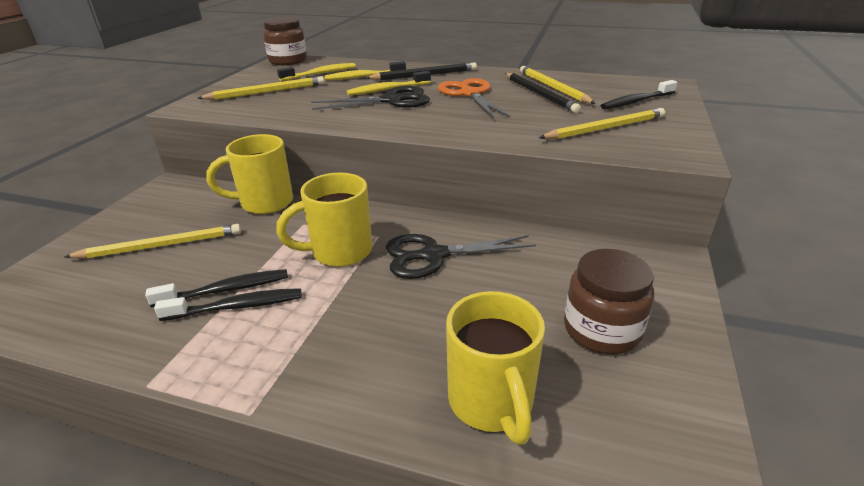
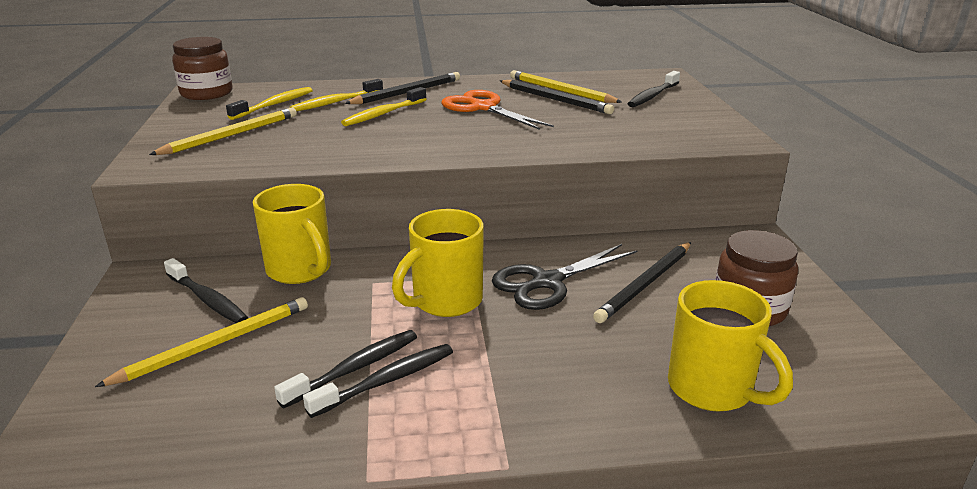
camera: 25 degrees left, 5 degrees down
yellow mug [206,134,293,214] -> yellow mug turned 90 degrees counterclockwise [253,184,331,284]
black scissors [311,86,430,110] -> none
yellow pencil [539,108,665,139] -> none
none -> black toothbrush [164,258,248,323]
none -> black pencil [593,242,691,323]

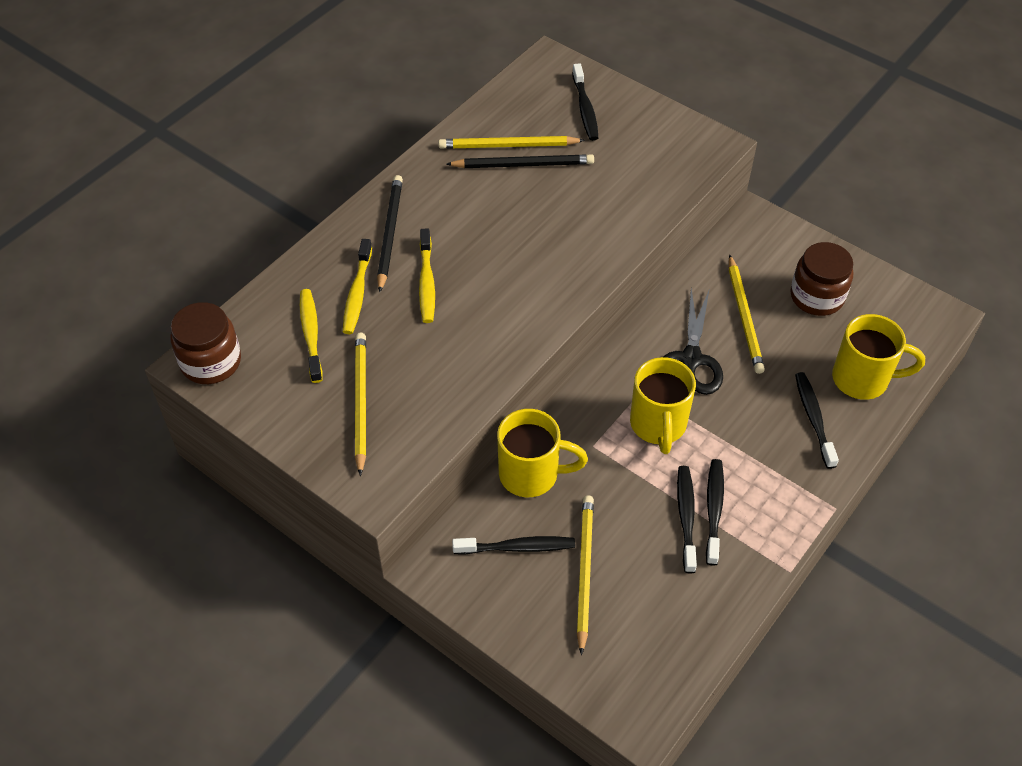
camera: 45 degrees left, 25 degrees up
orange scissors [441,90,554,130] -> none
black pencil [593,242,691,323] -> yellow pencil [729,255,765,374]
none -> black toothbrush [795,372,839,469]

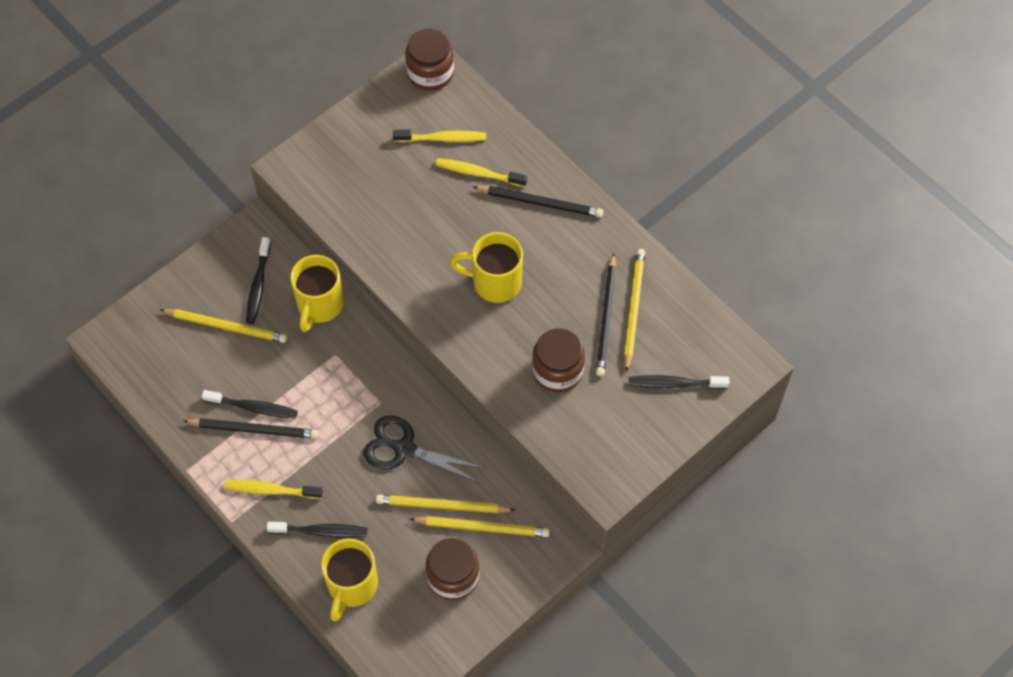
camera: 100 degrees right, 10 degrees up
yellow pencil [355,333,366,476] -> yellow pencil moved to [410,516,550,537]
yellow toothbrush [419,228,435,323] -> yellow toothbrush moved to [224,480,323,499]
yellow mug [630,357,696,454] -> yellow mug moved to [450,232,523,303]
black toothbrush [706,459,724,566] -> black pencil [183,418,319,439]
none -> brown jar [532,328,585,392]

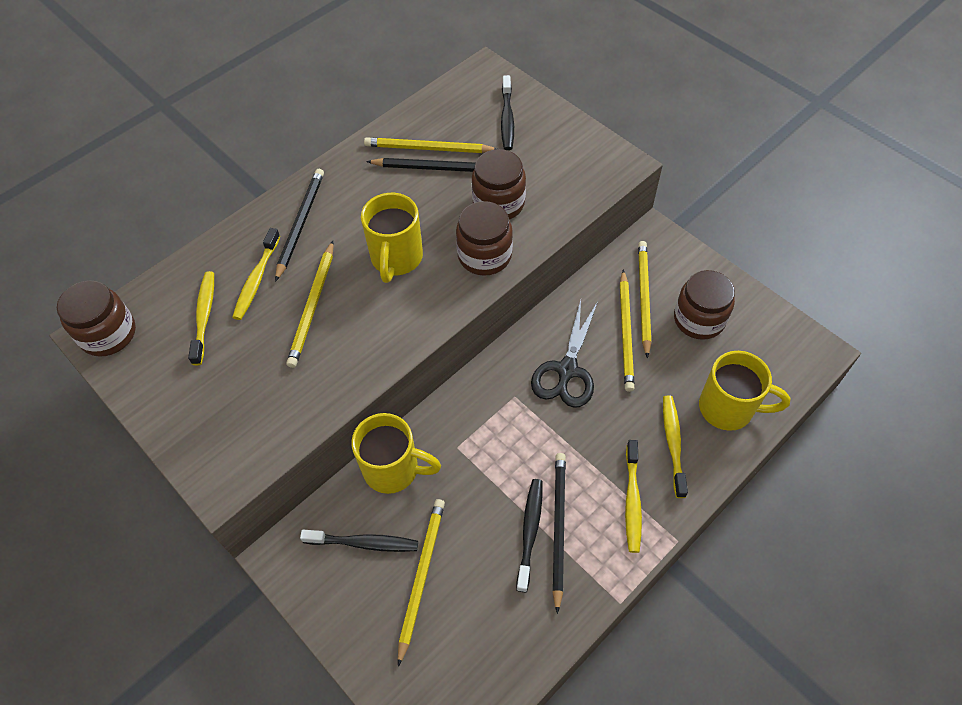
camera: 90 degrees left, 5 degrees down
black toothbrush [267,522,367,537] -> yellow toothbrush [663,396,688,498]
none -> yellow pencil [286,241,334,368]
none -> brown jar [456,201,513,276]

